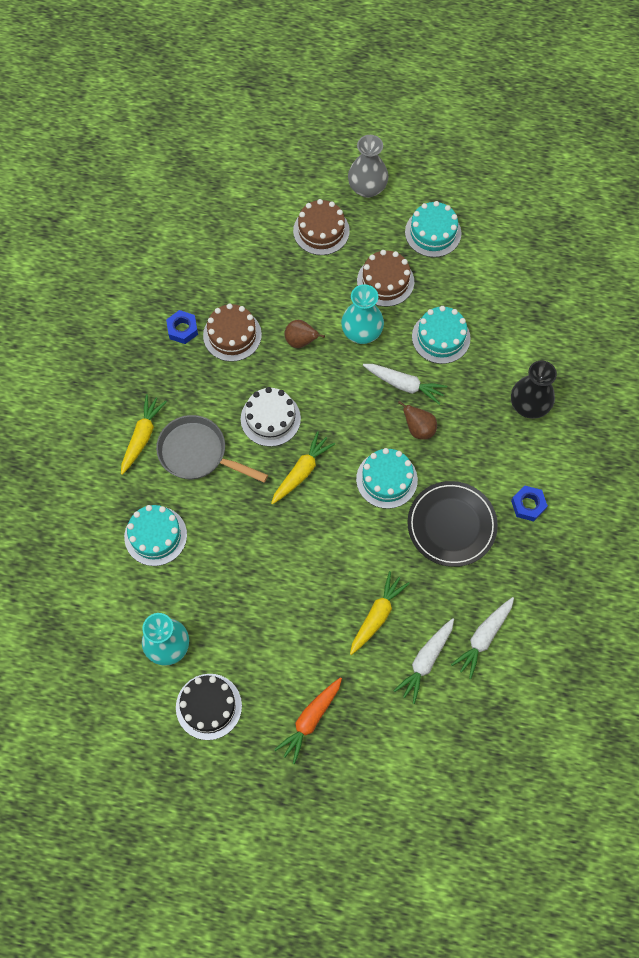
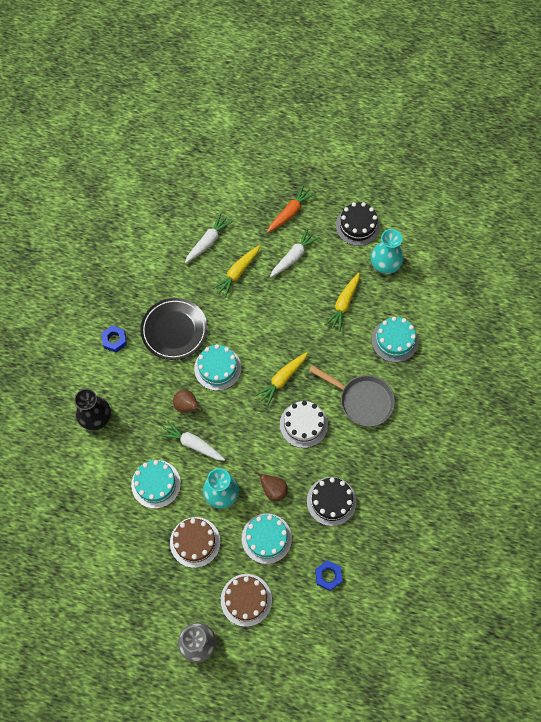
camera: 175 degrees left, 0 degrees up
yellow carrot [121,394,167,475] -> yellow carrot moved to [325,272,360,331]
blue nut [166,310,198,344] -> blue nut moved to [315,560,342,591]
brown cake [203,303,262,362] -> black cake [307,477,356,526]
turquoise cake [405,201,461,257] -> turquoise cake moved to [242,514,292,564]
white carrot [451,597,514,679] -> white carrot moved to [270,228,320,277]

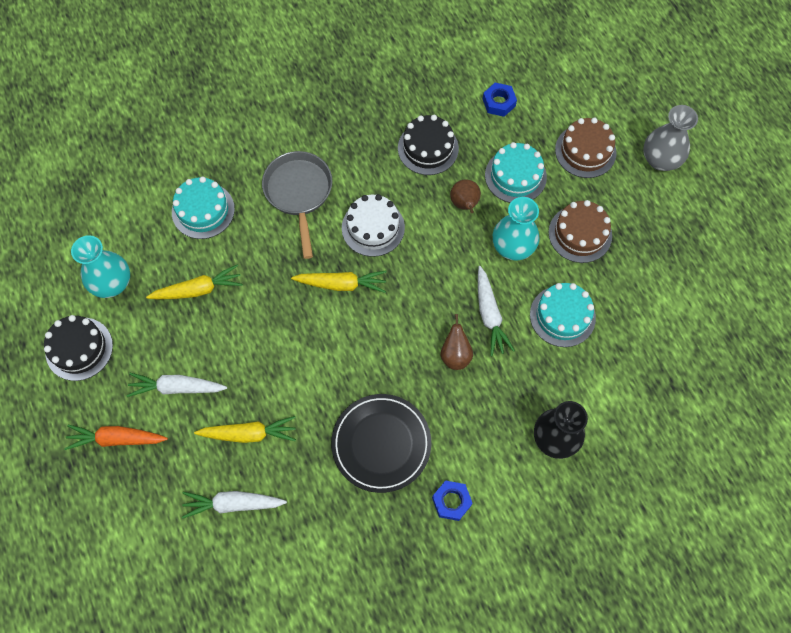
camera: 130 degrees left, 0 degrees up
turquoise cake [194,344,241,391] -> none

